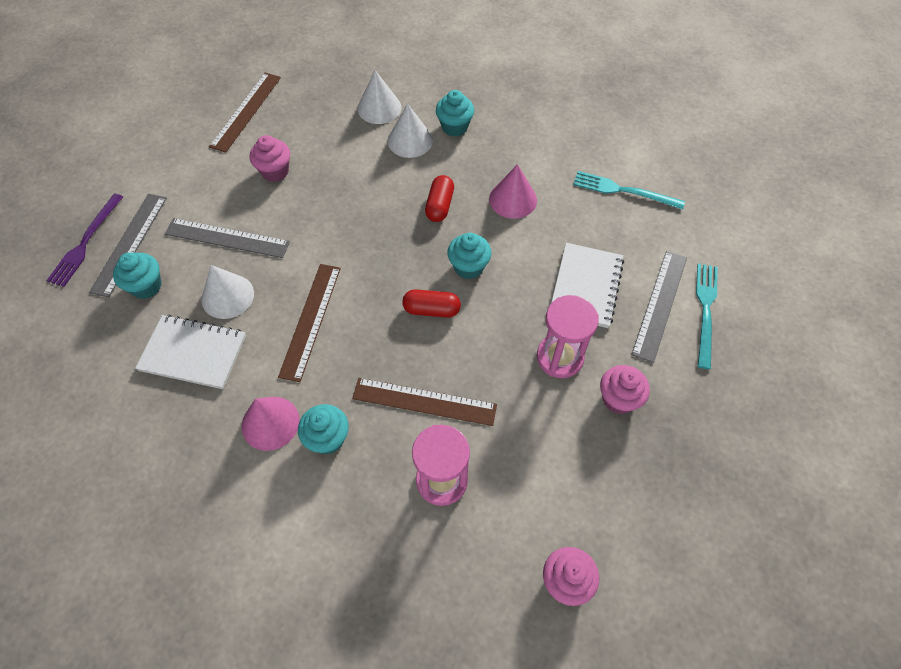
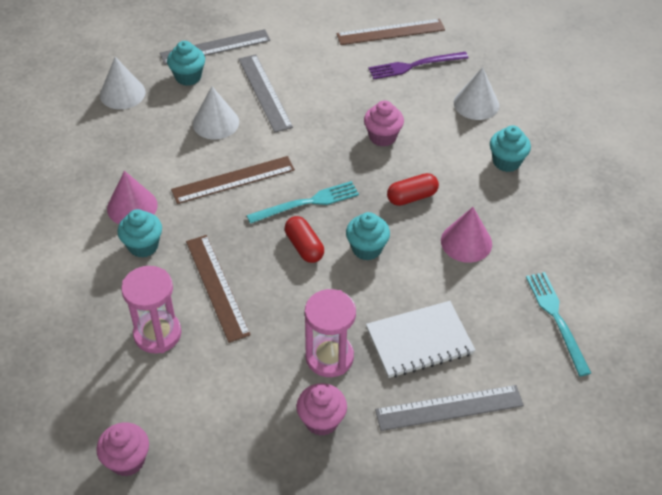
camera: 55 degrees right, 10 degrees down
purple fork [46,194,123,287] -> purple fork moved to [368,52,469,80]
white notebook [135,315,246,389] -> none
pink cupcake [250,135,290,182] -> pink cupcake moved to [364,100,404,147]
white cone [388,103,433,158] -> white cone moved to [100,57,146,109]
turquoise fork [696,263,718,369] -> turquoise fork moved to [247,181,359,224]

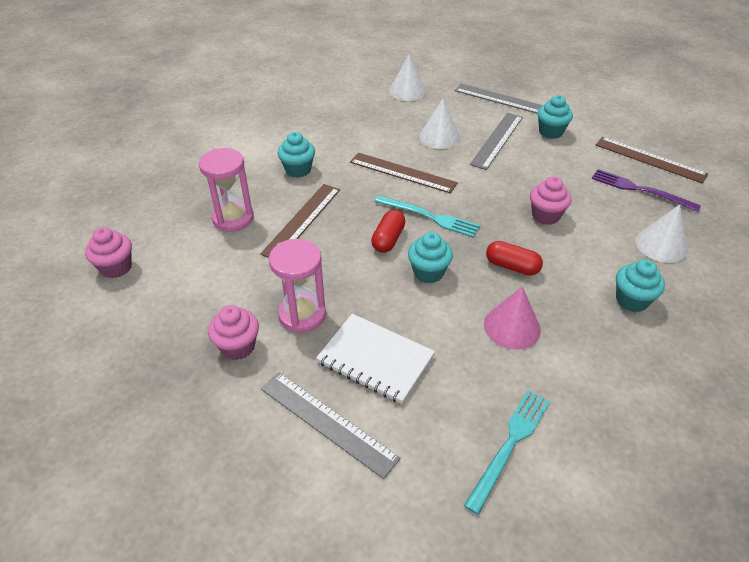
camera: 50 degrees right, 5 degrees down
pink cone [107,171,158,224] -> none
turquoise cupcake [167,41,205,86] -> turquoise cupcake moved to [537,95,573,139]

